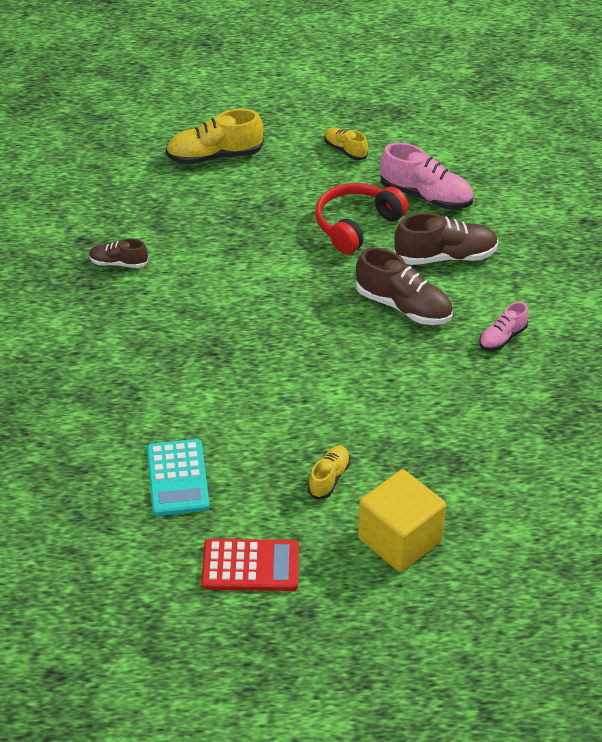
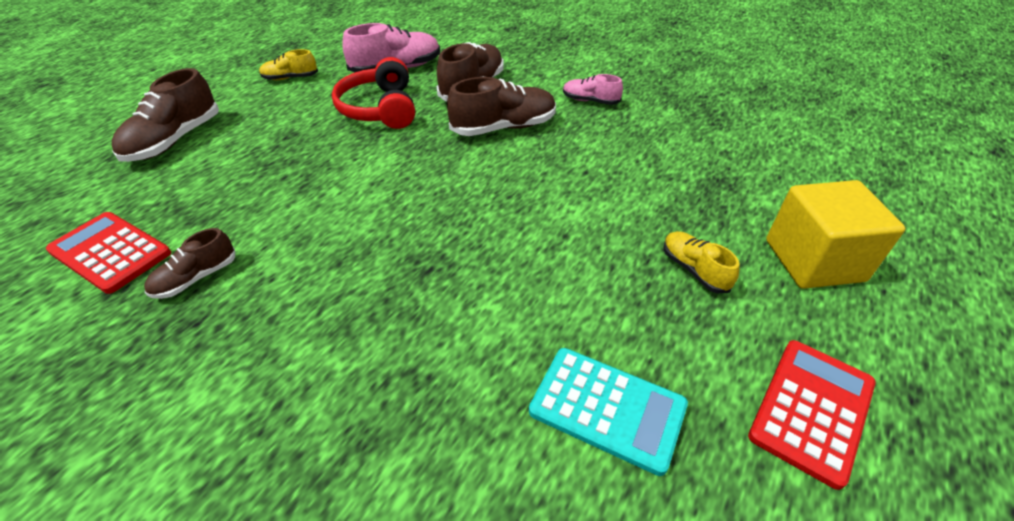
camera: 55 degrees left, 0 degrees up
yellow shoe [166,109,264,164] -> brown shoe [112,68,219,162]
pink shoe [479,302,529,351] -> pink shoe turned 120 degrees clockwise [563,74,623,105]
none -> red calculator [46,212,171,294]

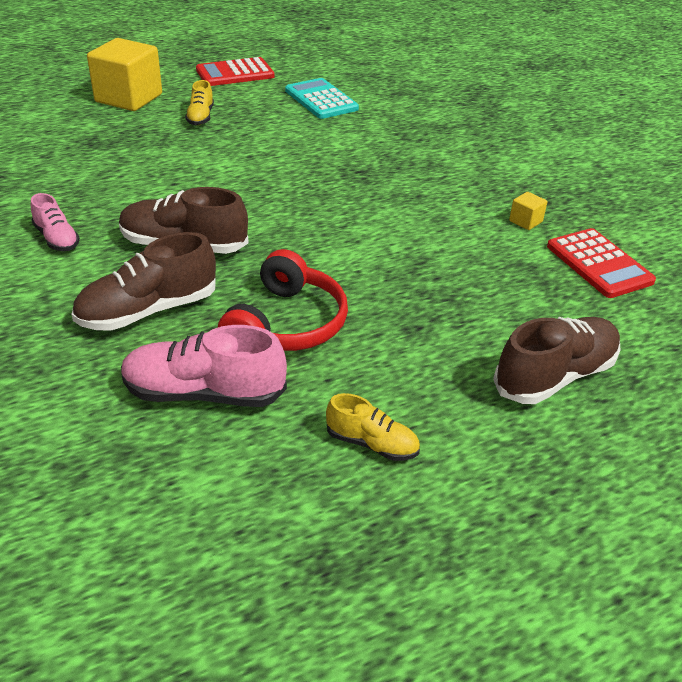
camera: 150 degrees left, 5 degrees down
brown shoe [144,228,235,299] -> yellow cube [509,192,547,230]

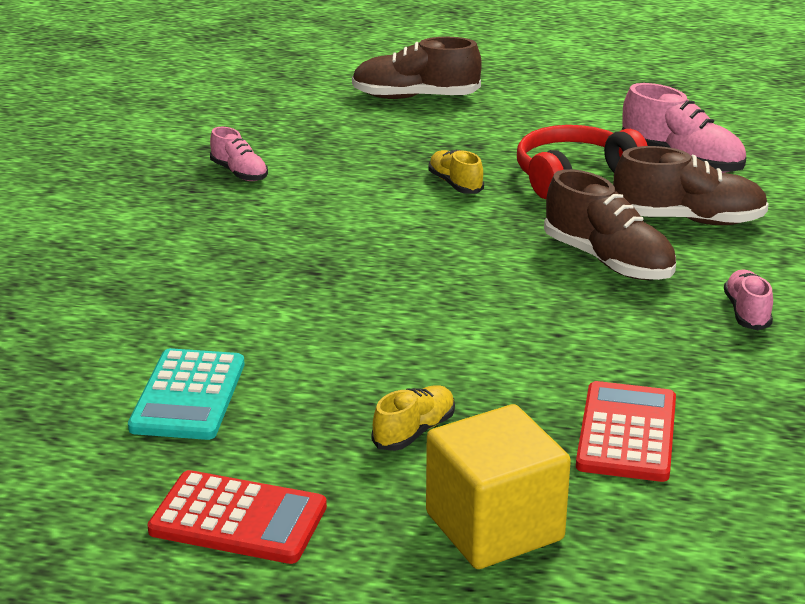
camera: 140 degrees left, 10 degrees down
yellow shoe [326,393,420,461] -> yellow shoe moved to [429,150,484,194]
yellow cube [509,192,547,230] -> pink shoe [210,127,268,181]
red calculator [547,228,656,298] -> red calculator moved to [576,381,676,482]

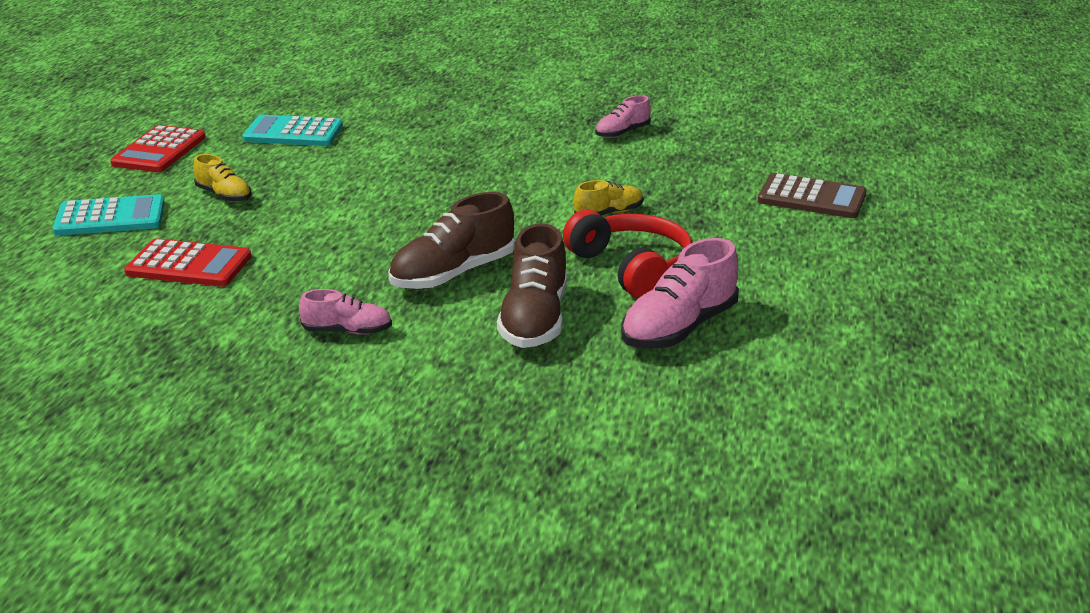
camera: 90 degrees right, 0 degrees up
brown shoe [352,37,482,99] -> brown calculator [758,173,867,218]
yellow cube [426,404,571,569] -> turquoise calculator [52,194,165,236]

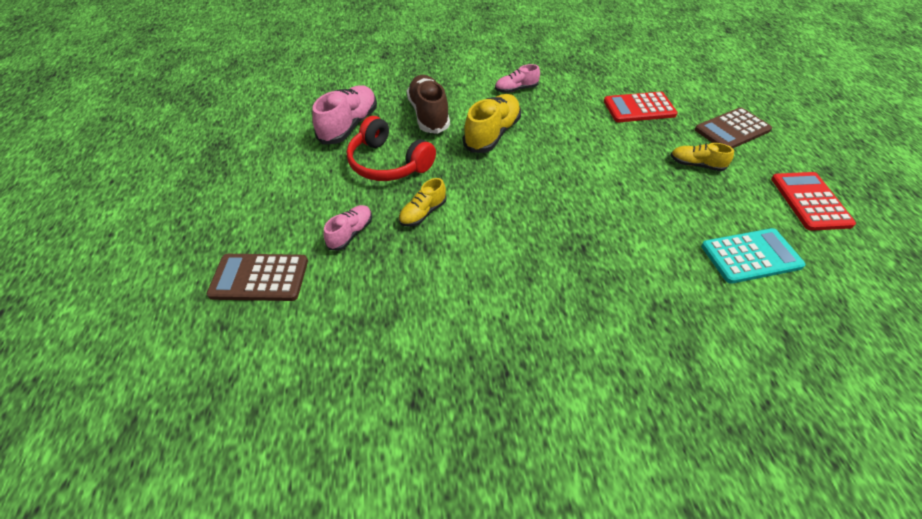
camera: 160 degrees right, 20 degrees up
turquoise calculator [52,194,165,236] -> brown calculator [695,107,772,148]
brown shoe [388,192,515,289] -> yellow shoe [463,94,521,153]
pink shoe [595,95,651,138] -> pink shoe moved to [323,205,372,251]

